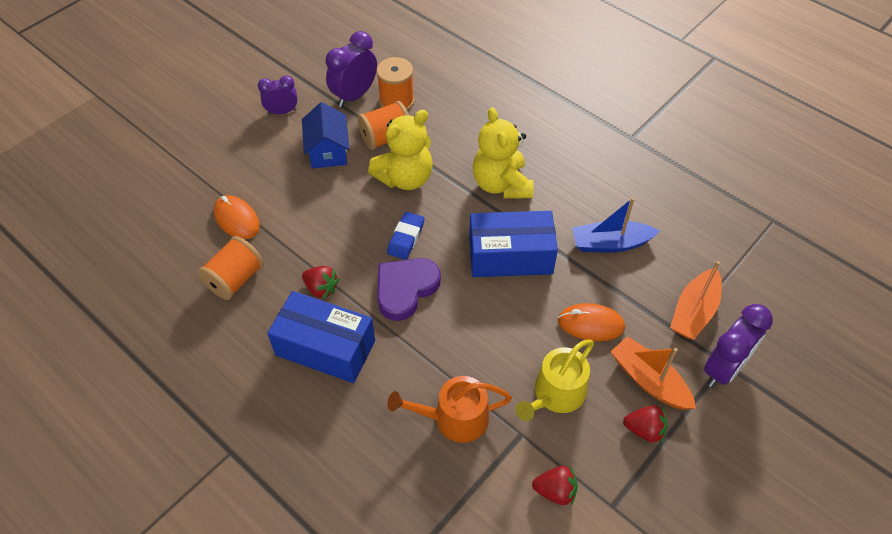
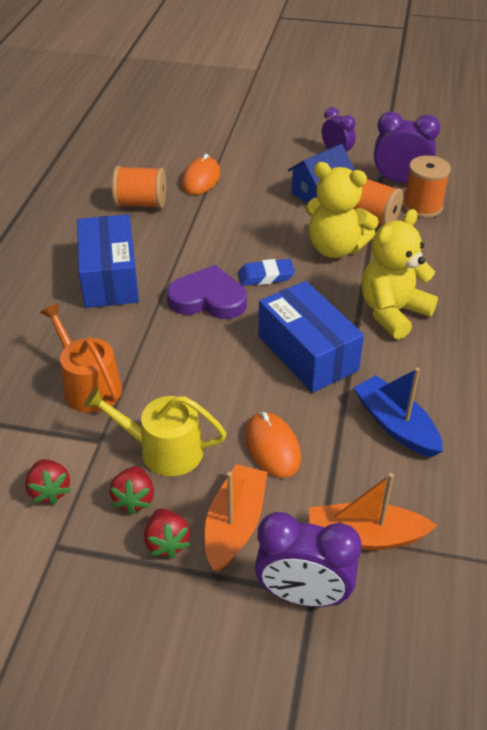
camera: 60 degrees right, 10 degrees down
red strawberry [302,266,339,299] -> red strawberry moved to [109,466,154,515]

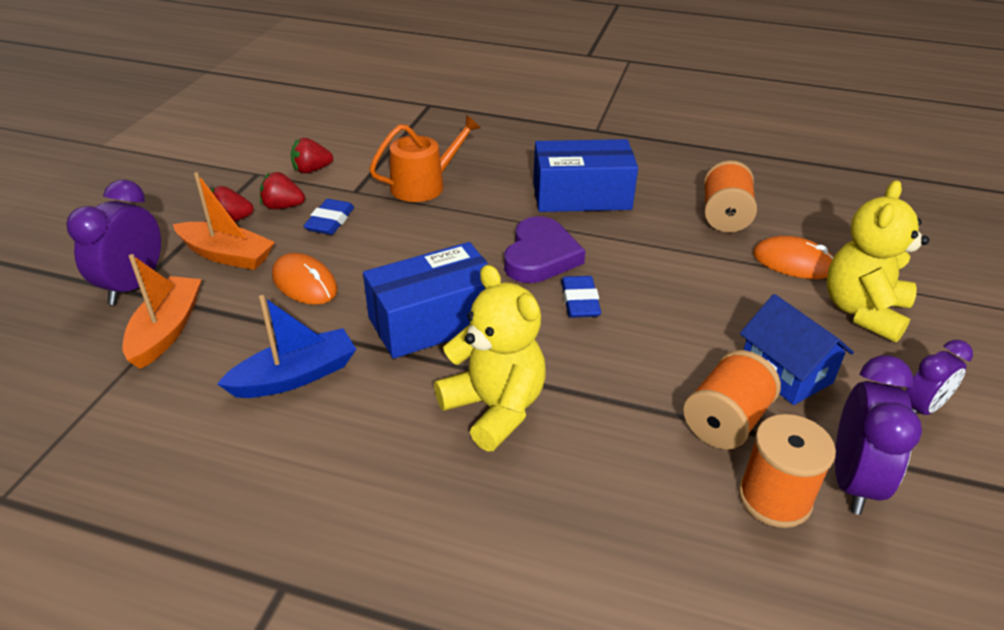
camera: 95 degrees right, 5 degrees down
yellow watering can [84,387,227,476] -> blue eraser [303,199,354,235]
orange mouse [245,412,301,478] -> orange mouse turned 60 degrees clockwise [272,253,337,305]
yellow teddy bear [306,162,379,258] -> yellow teddy bear moved to [827,180,929,343]

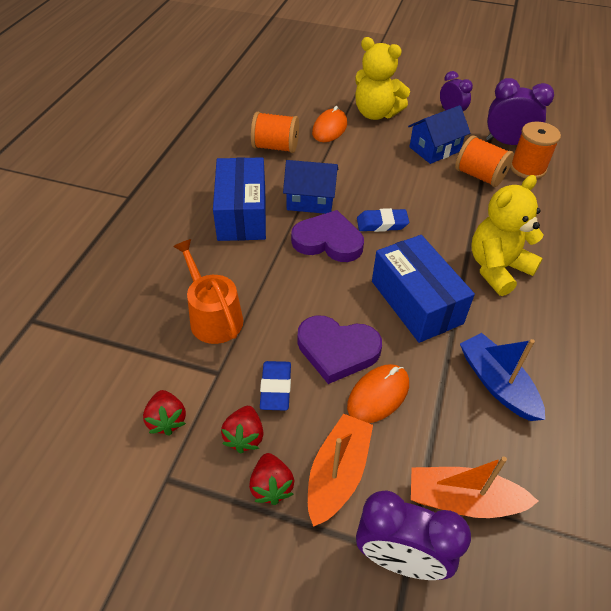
camera: 90 degrees left, 10 degrees up
blue eraser [303,199,354,235] -> blue eraser turned 75 degrees clockwise [260,361,291,411]
none -> blue house [283,160,338,214]
none -> purple heart [297,315,382,384]

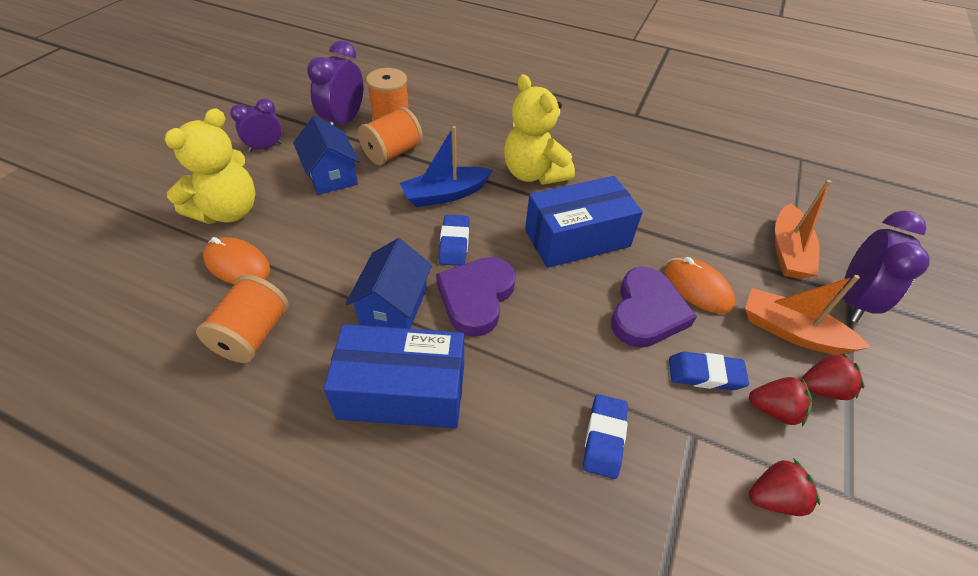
camera: 85 degrees left, 0 degrees up
orange watering can [173,239,243,344] -> blue eraser [583,394,628,479]
blue boat [460,333,545,421] -> blue boat moved to [400,126,493,207]

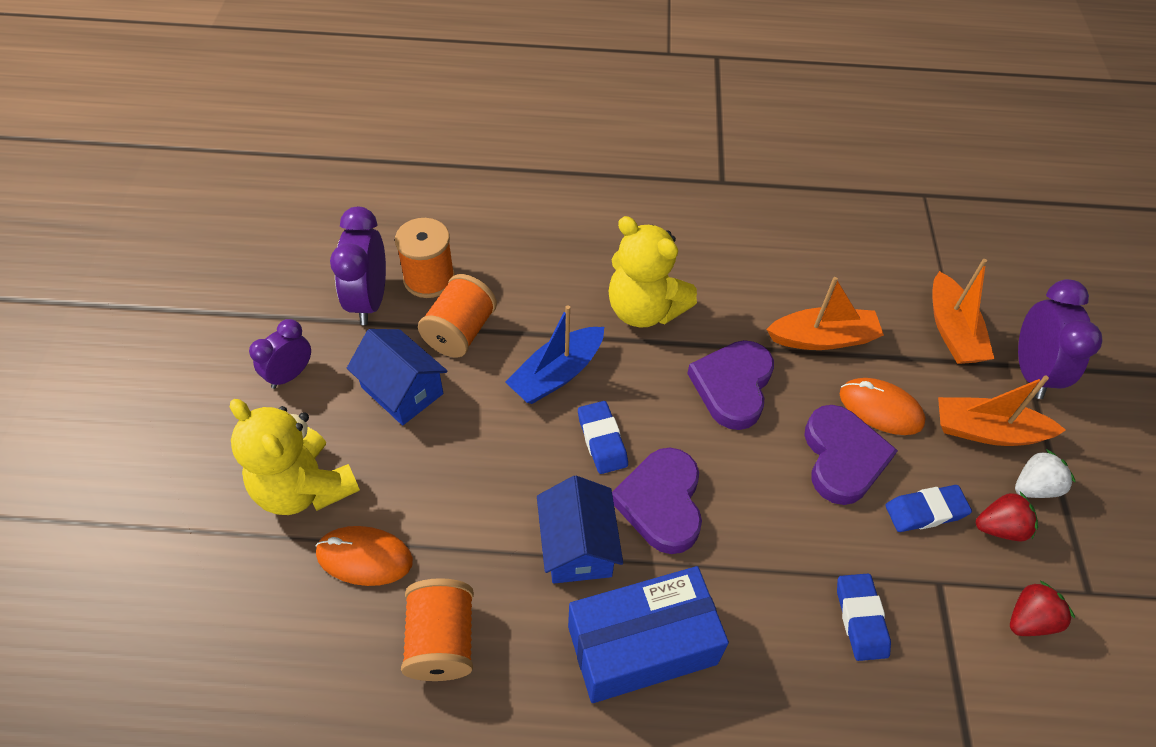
camera: 20 degrees left, 5 degrees up
yellow teddy bear [164,108,255,224] -> yellow teddy bear turned 120 degrees clockwise [230,399,360,515]
blue box [525,176,643,268] -> purple heart [687,340,774,430]
red strawberry [801,353,865,400] -> white strawberry [1015,449,1075,498]
none -> orange boat [766,277,884,350]

